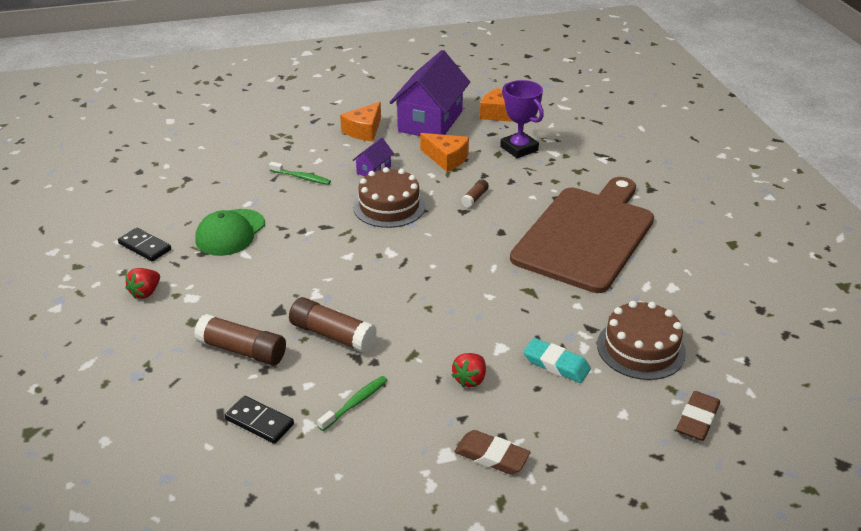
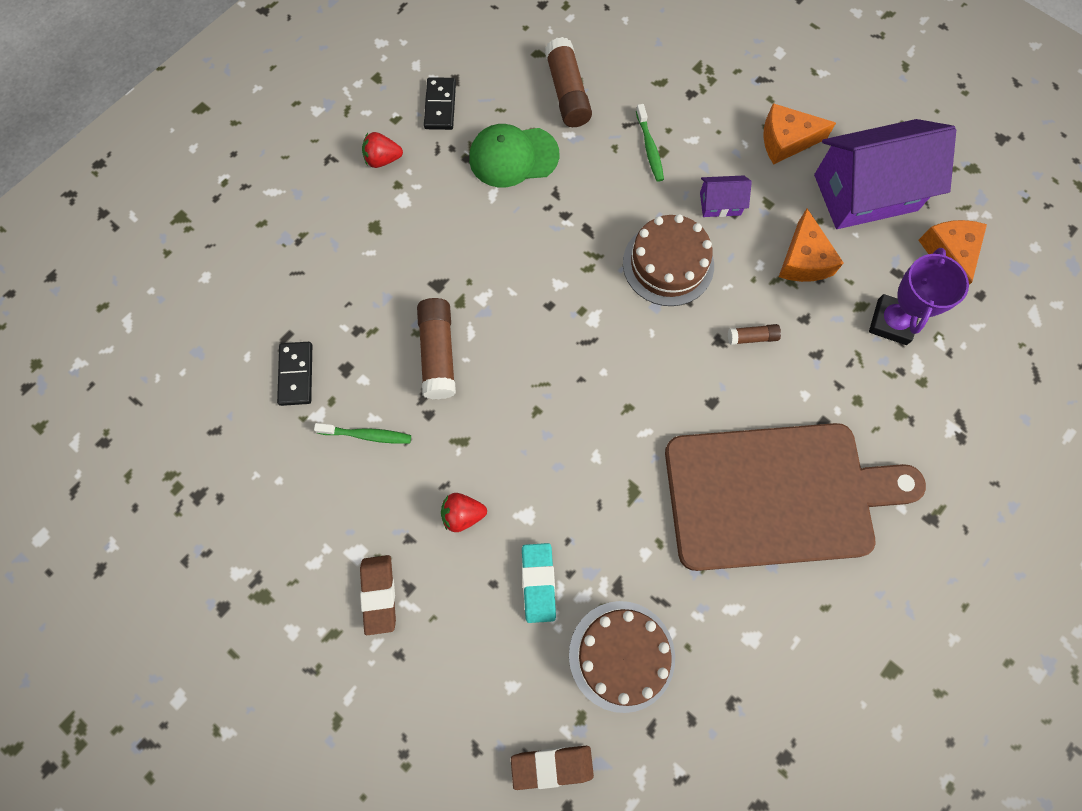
camera: 55 degrees right, 35 degrees up
brown glue stick [194,314,286,365] -> brown glue stick moved to [545,37,592,127]

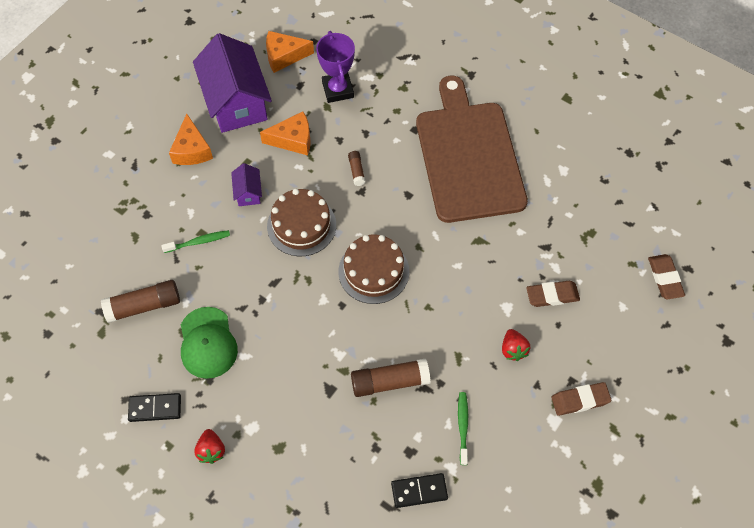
camera: 95 degrees left, 10 degrees down
turquoise eraser [522,543,556,623] -> brown eraser [526,281,580,307]
brown cake [569,601,675,713] -> brown cake moved to [338,235,409,304]
purple trophy [869,248,969,345] -> purple trophy turned 60 degrees clockwise [316,31,355,103]

